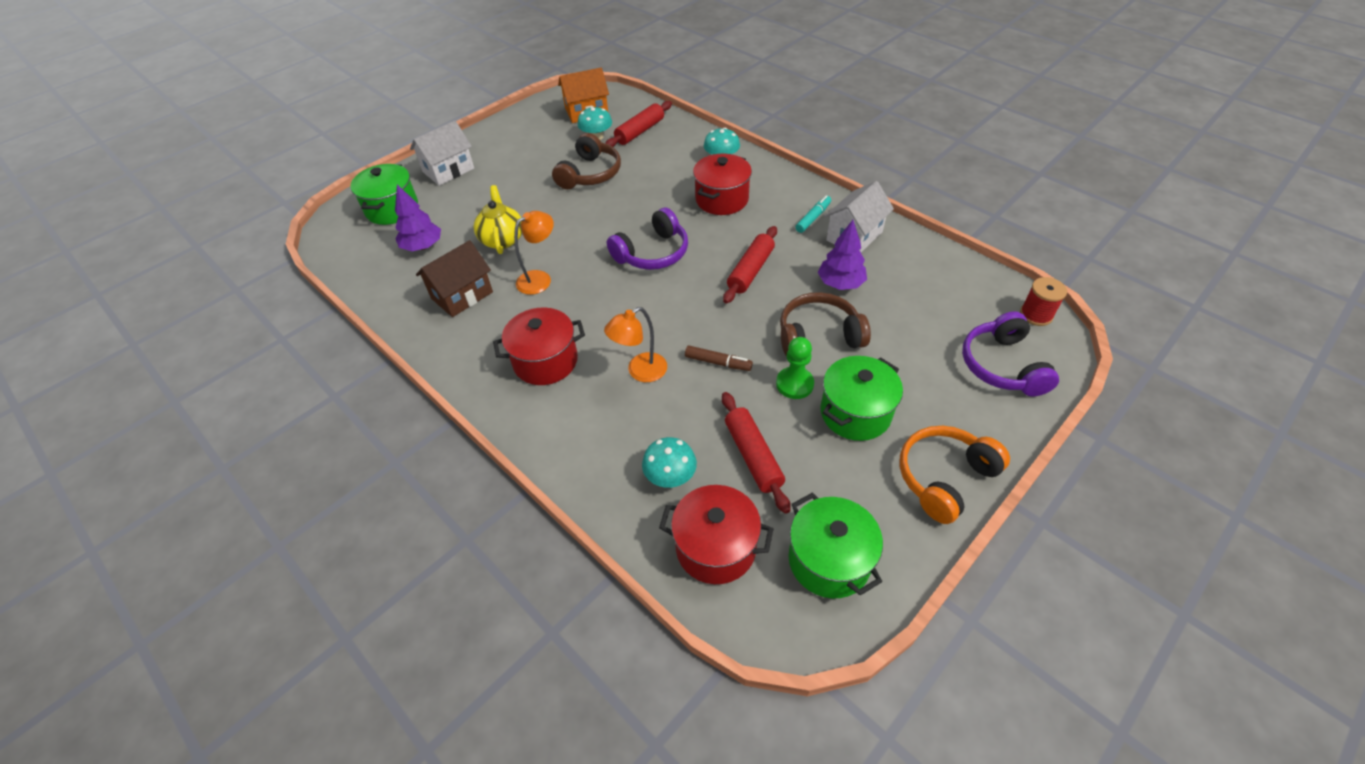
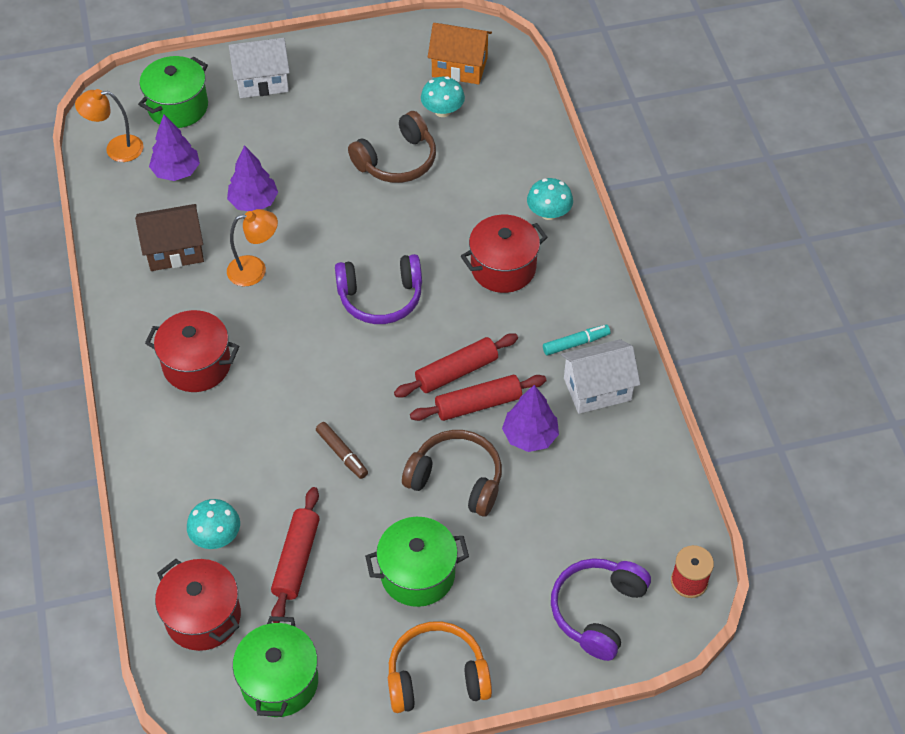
camera: 30 degrees right, 5 degrees up
yellow teapot [474,185,522,254] -> purple tree [227,145,278,211]
orange lamp [604,307,667,382] -> orange lamp moved to [75,89,144,162]
red rolling pin [605,101,672,147] -> red rolling pin moved to [410,375,546,421]
green pawn [776,337,814,399] -> none

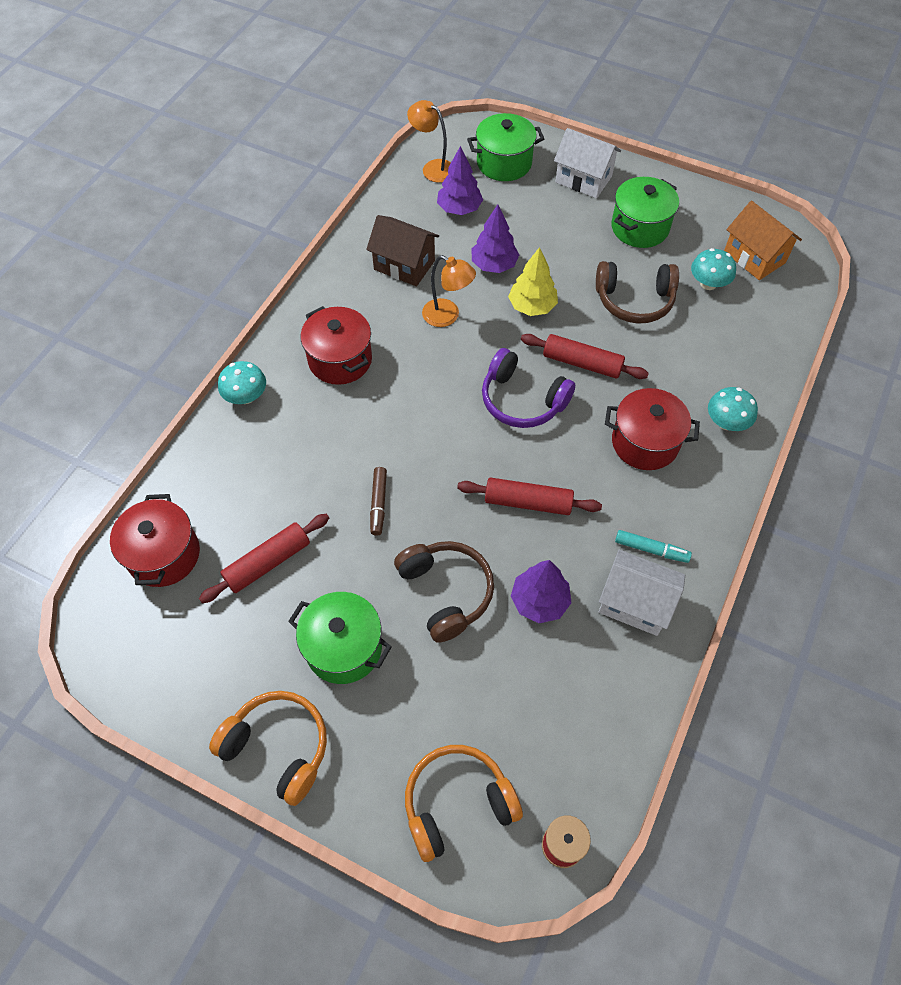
camera: 40 degrees right, 5 degrees up
turquoise mushroom [187,499,240,549] -> turquoise mushroom moved to [218,361,266,404]
green pot [233,616,318,717] -> green pot moved to [611,177,679,248]
red rolling pin [410,375,546,421] -> red rolling pin moved to [521,334,649,379]
purple headphones [551,558,651,661] -> orange headphones [405,745,523,862]
none -> yellow tree [508,247,558,316]

